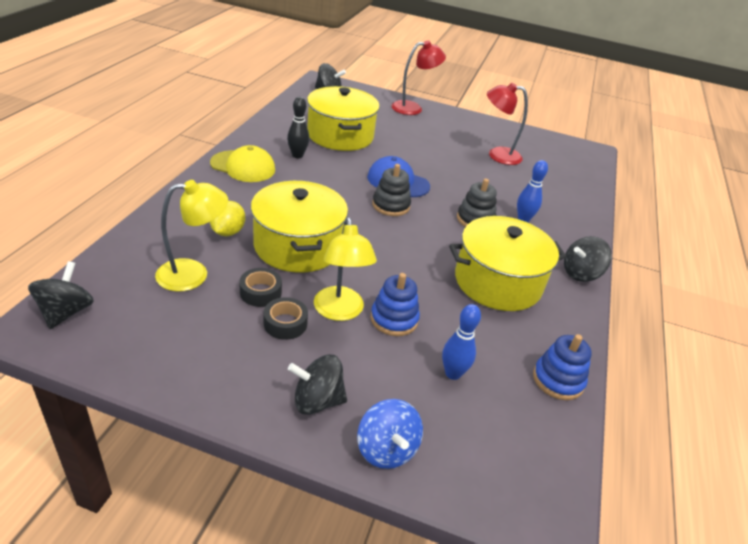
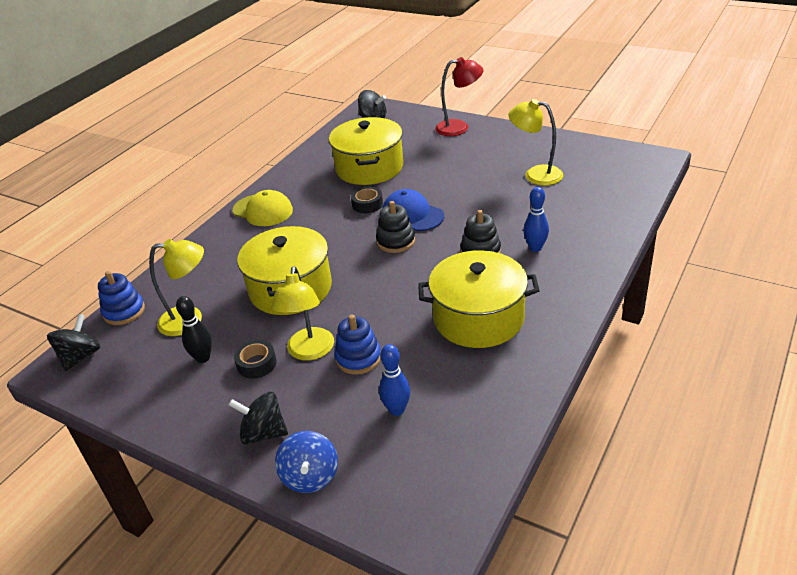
camera: 20 degrees right, 0 degrees up
yellow lemon [210,201,245,236] -> none
black tape [239,268,282,307] -> black tape moved to [351,186,383,213]
black bowling pin [287,97,309,158] -> black bowling pin moved to [176,296,212,363]
red lamp [487,83,528,165] -> yellow lamp [508,99,563,185]
blue stacking toy [533,334,592,400] -> blue stacking toy moved to [98,271,145,325]
black spinning top [564,236,612,282] -> none

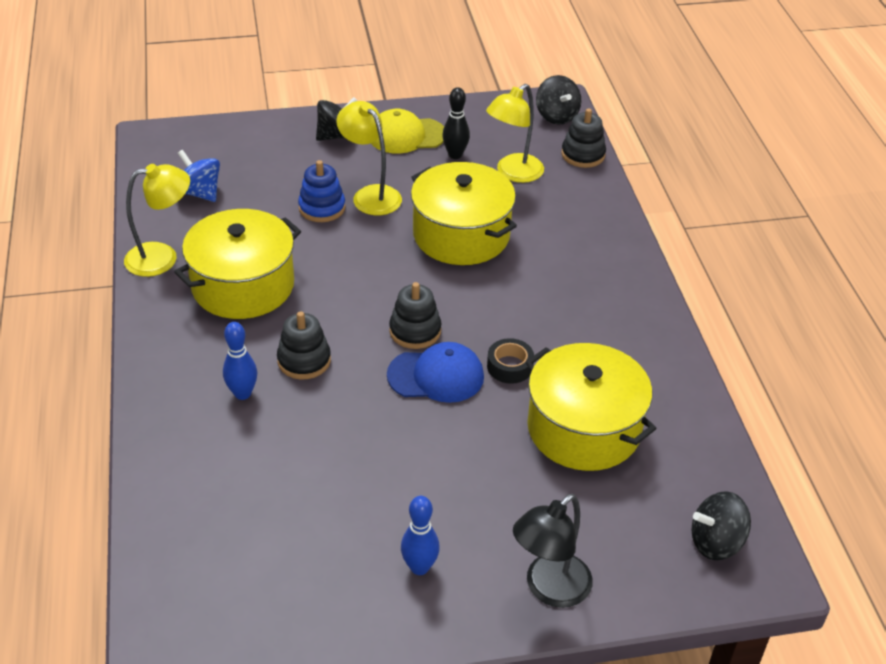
camera: 135 degrees right, 5 degrees up
blue stacking toy [98,271,145,325] -> black stacking toy [561,108,606,168]
yellow cap [233,190,293,226] -> yellow cap moved to [371,109,444,154]
black tape [234,340,277,379] -> none
blue spinning top [275,431,338,493] -> blue spinning top moved to [178,150,220,202]
blue bowling pin [379,344,410,416] -> blue bowling pin moved to [401,496,440,575]
red lamp [435,57,484,136] -> black lamp [513,494,593,608]
yellow lamp [508,99,563,185] -> yellow lamp moved to [124,164,190,277]

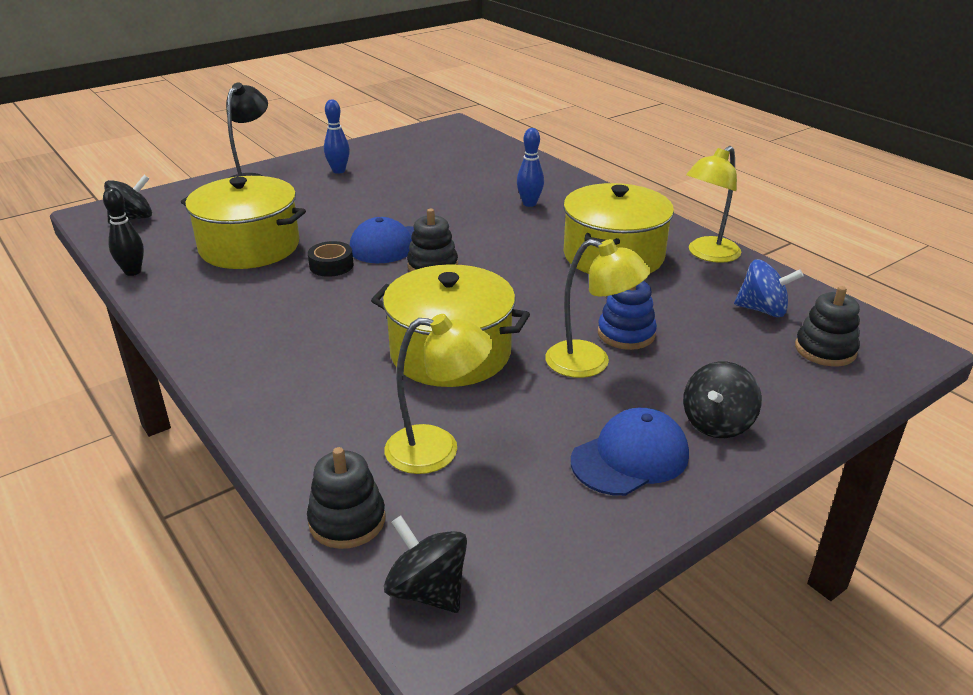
camera: 155 degrees right, 10 degrees down
black stacking toy [277,311,331,379] -> black stacking toy moved to [795,286,860,366]
yellow cap [371,109,444,154] -> blue cap [571,408,689,496]
black bowling pin [442,87,470,159] -> black bowling pin moved to [103,187,144,276]
yellow lamp [486,84,544,183] -> yellow lamp turned 75 degrees clockwise [385,314,493,474]

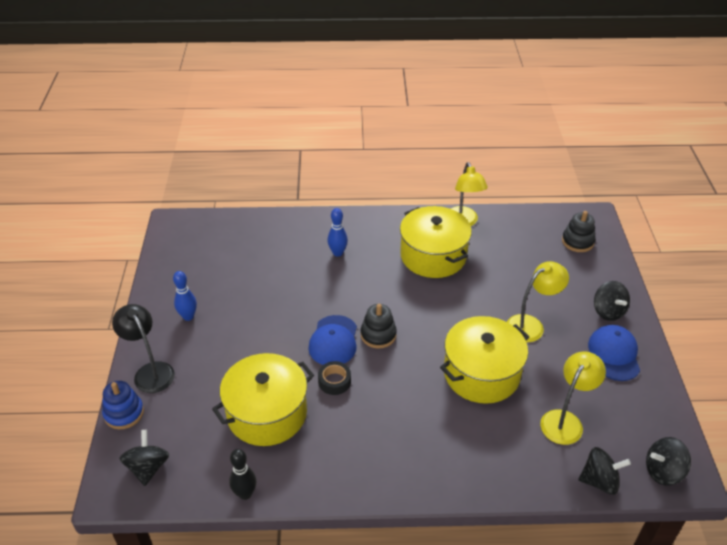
camera: 55 degrees left, 10 degrees up
black stacking toy [307,447,385,549] -> black spinning top [578,447,631,495]
blue stacking toy [598,281,657,350] -> blue stacking toy moved to [102,381,144,429]
blue spinning top [734,260,803,317] -> none

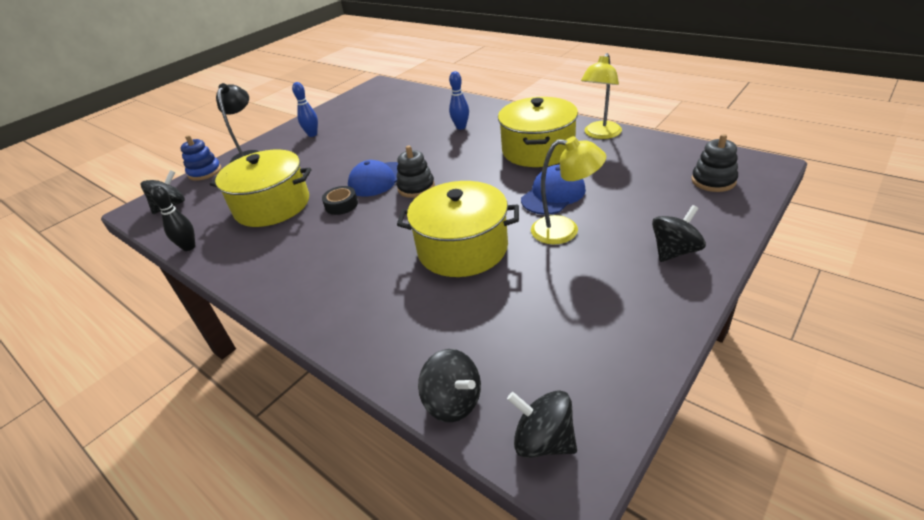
camera: 45 degrees right, 5 degrees down
yellow lamp [540,351,606,445] -> none
blue cap [588,325,640,381] -> blue cap moved to [521,165,586,215]
black spinning top [594,281,630,321] -> black spinning top turned 150 degrees counterclockwise [652,205,706,262]

